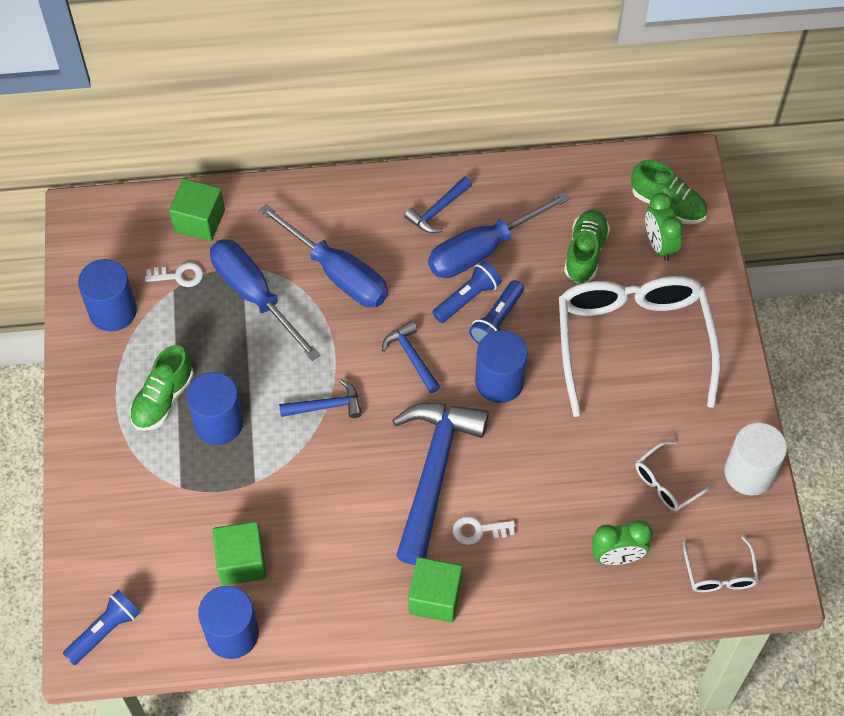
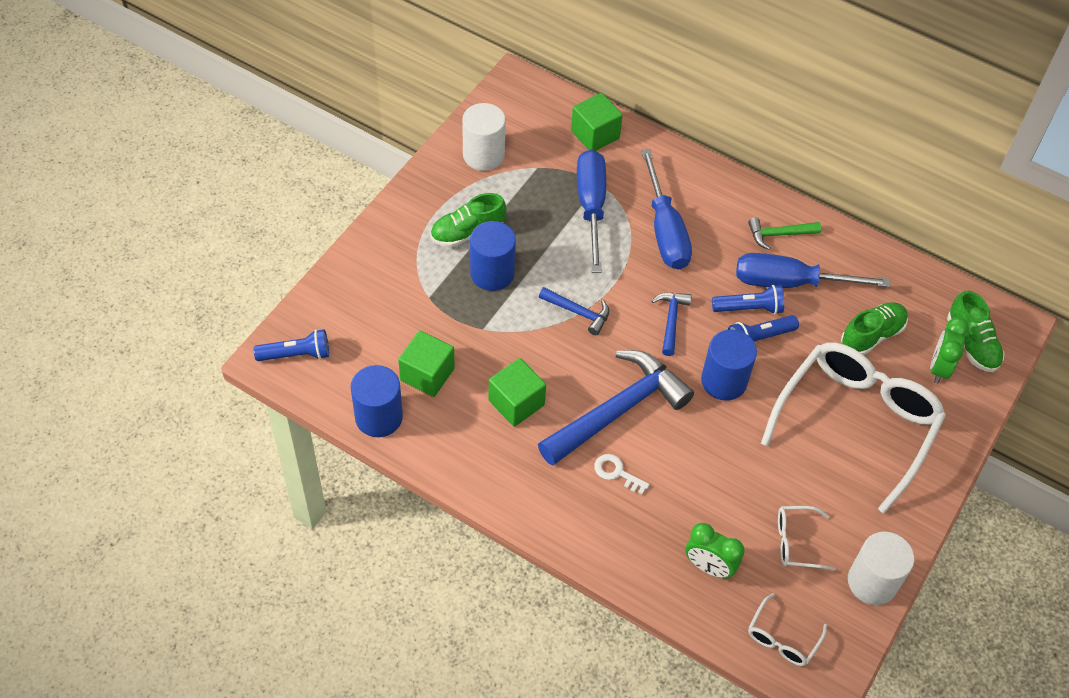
camera: 35 degrees right, 5 degrees down
blue cylinder [78,259,137,332] -> white cylinder [462,103,506,171]
white key [145,262,203,287] -> none
blue hammer [404,176,472,233] -> green hammer [748,218,821,250]
green cube [408,557,463,623] -> green cube moved to [488,358,546,427]

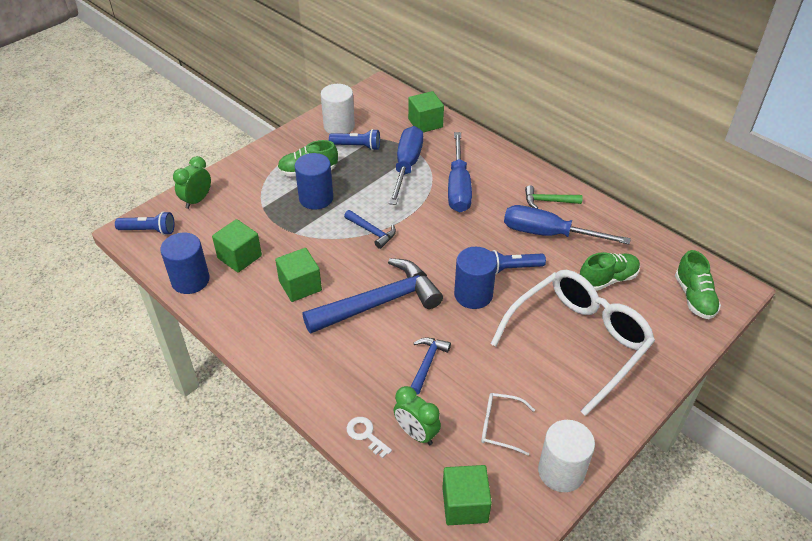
camera: 15 degrees right, 10 degrees down
white key [594,454,650,494] -> white key moved to [347,417,392,458]
blue hammer [651,293,691,356] -> blue hammer moved to [410,337,451,395]
blue flashlight [712,285,784,314] -> blue flashlight moved to [329,129,380,151]
white glasses [748,593,827,666] -> green cube [442,465,492,525]
green clock [930,317,969,384] -> green clock moved to [173,156,211,209]

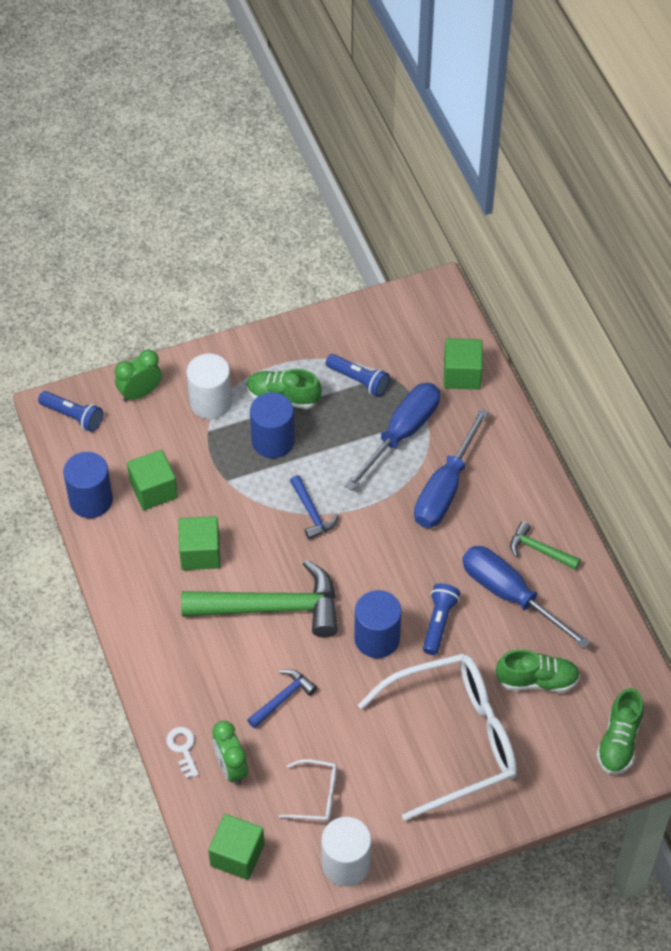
camera: 25 degrees right, 10 degrees up
blue hammer [302,258,443,334] -> green hammer [181,560,338,638]
white cylinder [321,84,355,134] -> white cylinder moved to [186,353,232,419]
white glasses [481,393,535,456] -> white glasses turned 150 degrees clockwise [279,759,337,821]
blue flashlight [491,250,546,275] -> blue flashlight turned 90 degrees clockwise [423,583,460,655]

